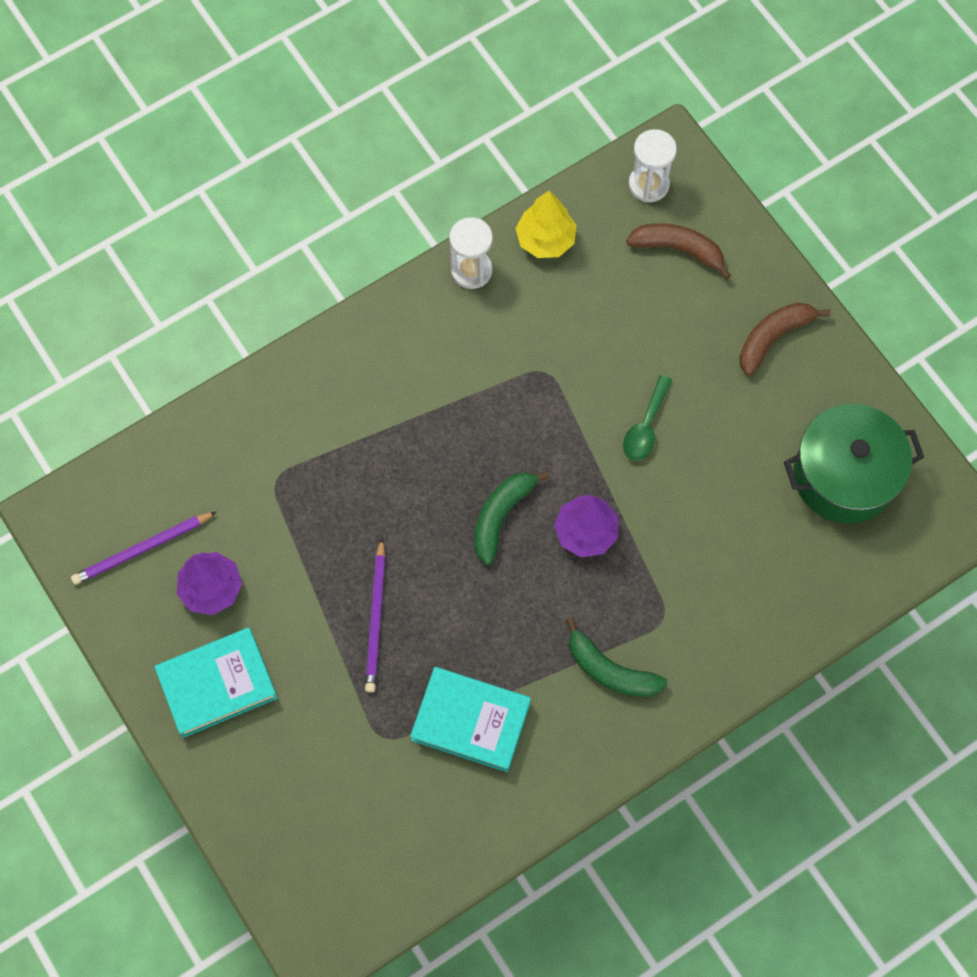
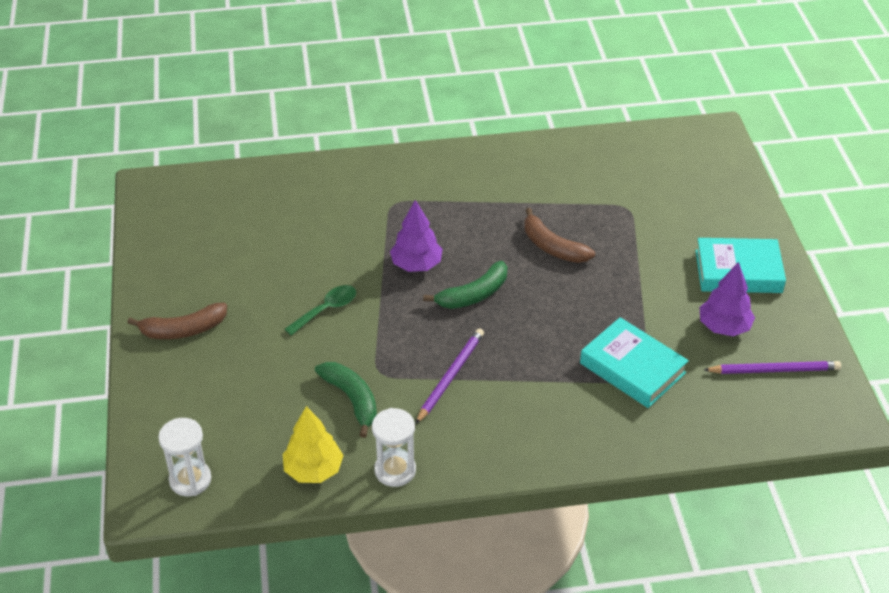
camera: 155 degrees left, 25 degrees down
purple pencil [365,538,386,693] -> purple pencil moved to [416,329,484,424]
turquoise book [410,667,531,772] -> turquoise book moved to [580,317,689,408]
green banana [566,618,668,697] -> green banana moved to [315,362,377,438]
brown banana [626,223,731,279] -> brown banana moved to [524,208,595,263]
green pot [784,404,924,524] -> none

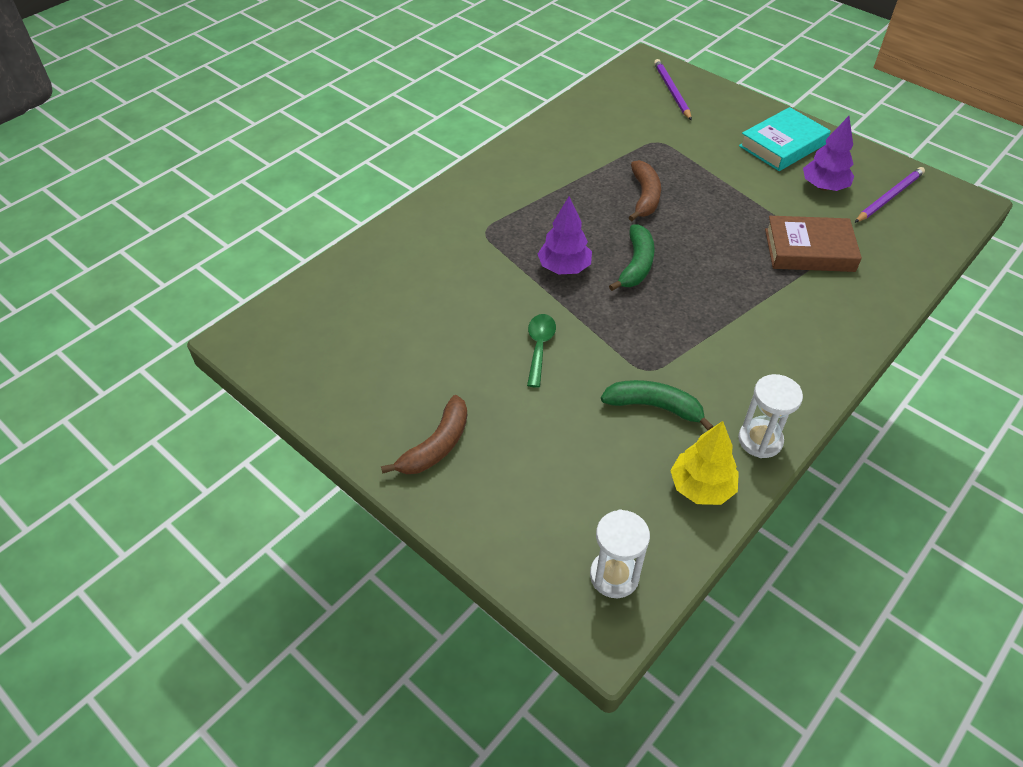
camera: 40 degrees left, 5 degrees up
purple pencil [416,329,484,424] -> purple pencil moved to [654,59,692,120]
brown banana [524,208,595,263] -> brown banana turned 90 degrees counterclockwise [629,160,661,221]
turquoise book [580,317,689,408] -> brown book [765,216,862,272]

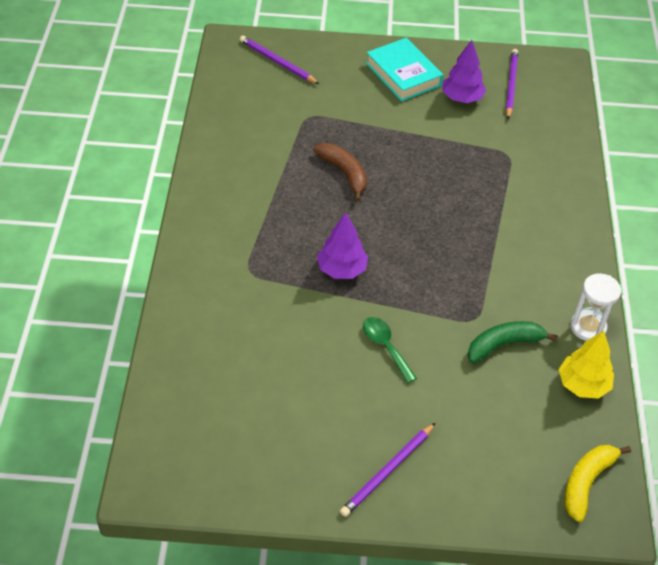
camera: 40 degrees left, 0 degrees up
brown banana [381,395,467,474] -> purple pencil [340,423,435,517]
white hourglass [590,509,650,598] -> yellow banana [565,445,631,522]
green banana [609,224,655,291] -> none
turquoise book [739,107,831,171] -> turquoise book turned 45 degrees counterclockwise [366,38,443,101]
brown book [765,216,862,272] -> none

